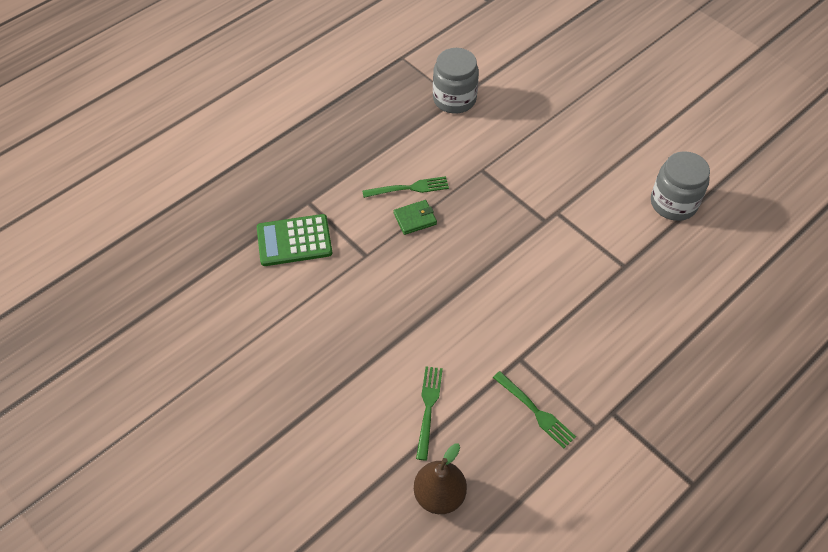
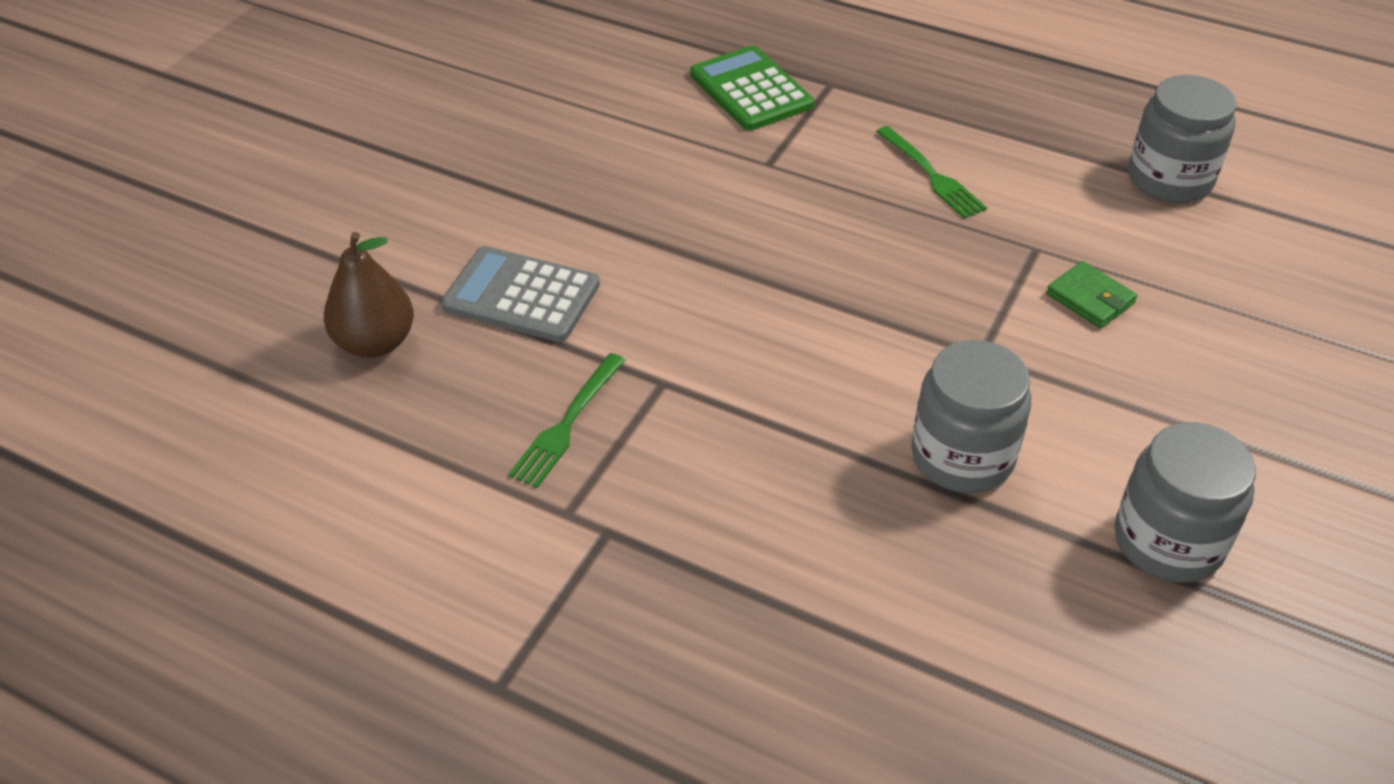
camera: 70 degrees right, 10 degrees down
green wallet [394,200,437,235] -> green wallet moved to [1046,261,1137,328]
green fork [416,367,443,460] -> grey calculator [441,246,600,342]
none -> grey jar [911,340,1031,493]

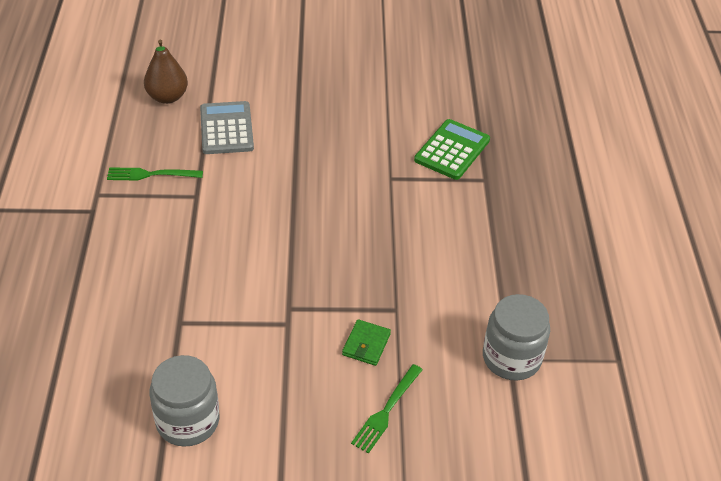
camera: 60 degrees right, 0 degrees up
green fork [876,126,987,219] -> green fork moved to [351,364,423,454]
grey jar [911,340,1031,493] -> none

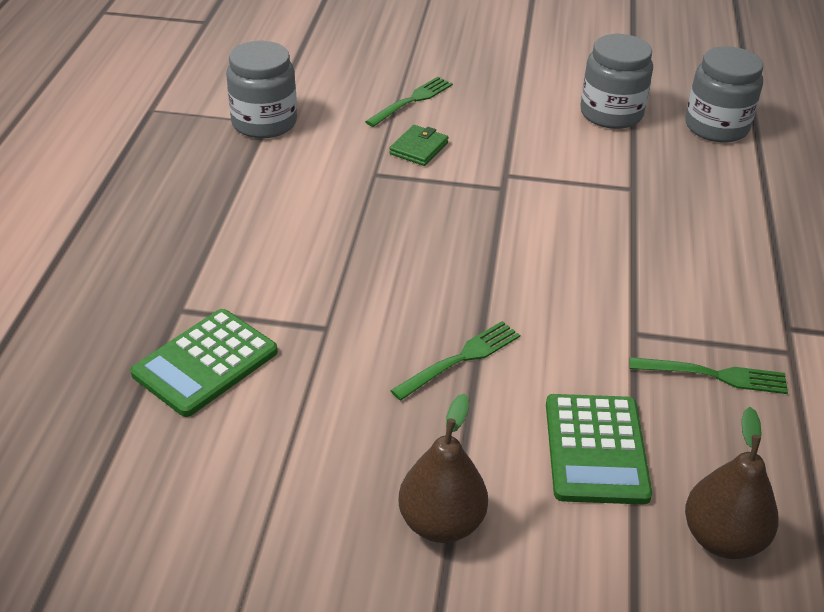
camera: 170 degrees left, 5 degrees down
grey calculator [200,101,254,154] -> green calculator [546,394,652,505]
none -> green fork [390,321,520,401]
none -> brown pear [399,393,488,543]
none -> grey jar [685,46,763,142]

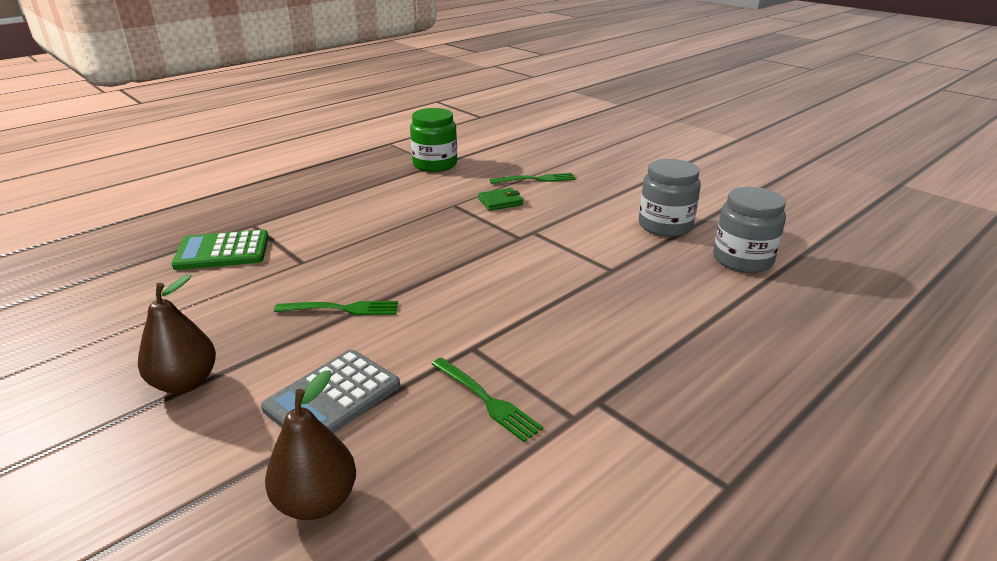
camera: 40 degrees right, 10 degrees down
grey jar [226,41,297,138] -> green jar [410,108,457,172]
green calculator [546,394,652,505] -> grey calculator [261,349,400,433]

